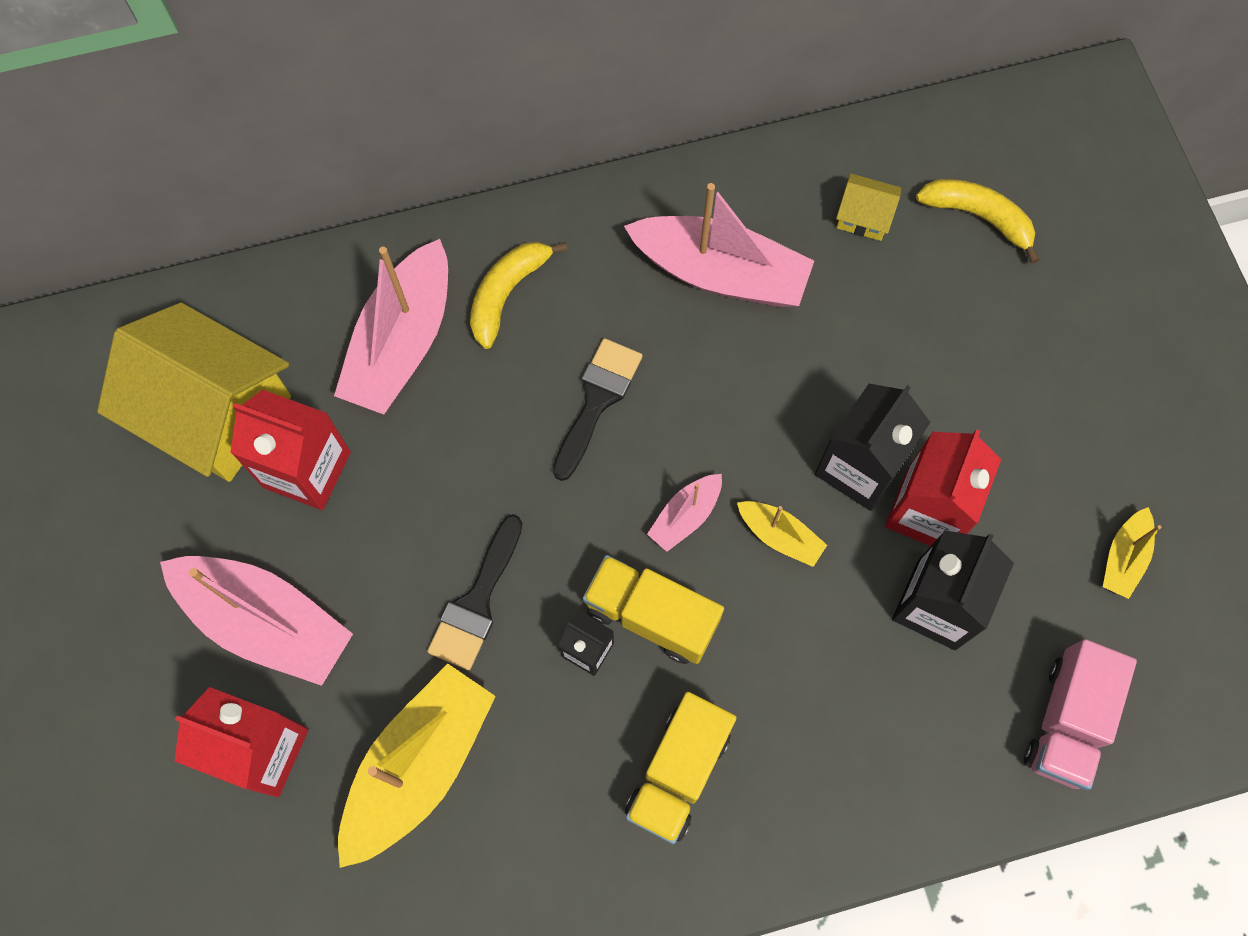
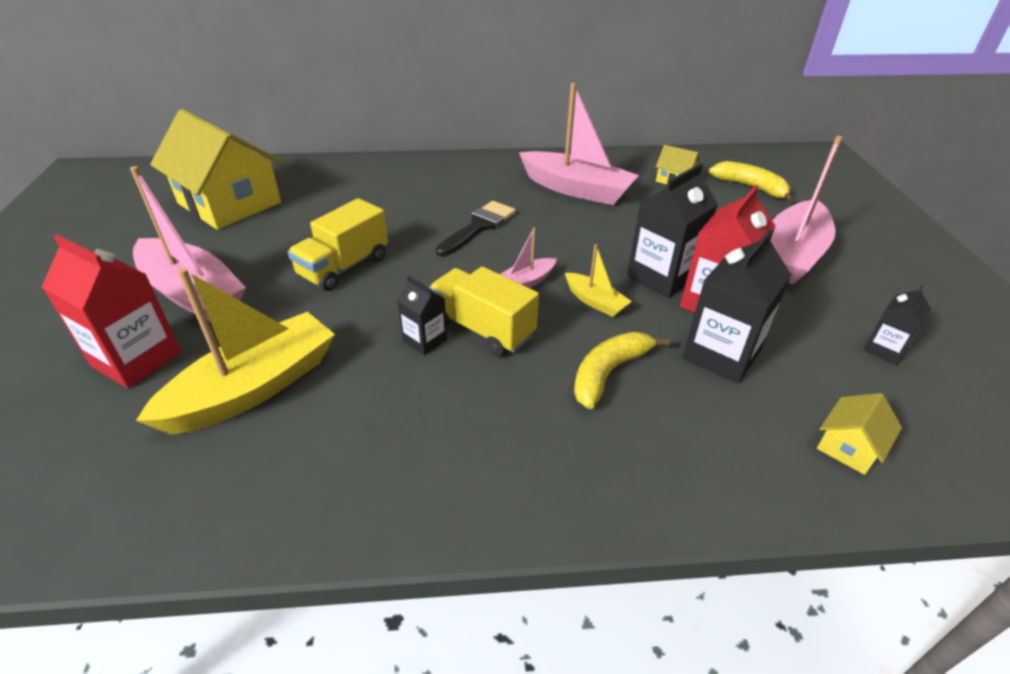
camera: 10 degrees right, 30 degrees down
red carton [230,389,351,510] -> none
pink boat [334,239,448,414] -> pink boat moved to [770,136,843,284]
black brush [427,514,522,670] -> none
yellow banana [470,242,567,349] -> yellow banana moved to [574,332,670,409]
yellow truck [625,692,737,844] -> yellow truck moved to [288,198,388,291]
pink truck [1024,639,1137,790] -> yellow house [817,393,902,475]
yellow boat [1103,507,1162,599] -> black carton [863,285,931,365]

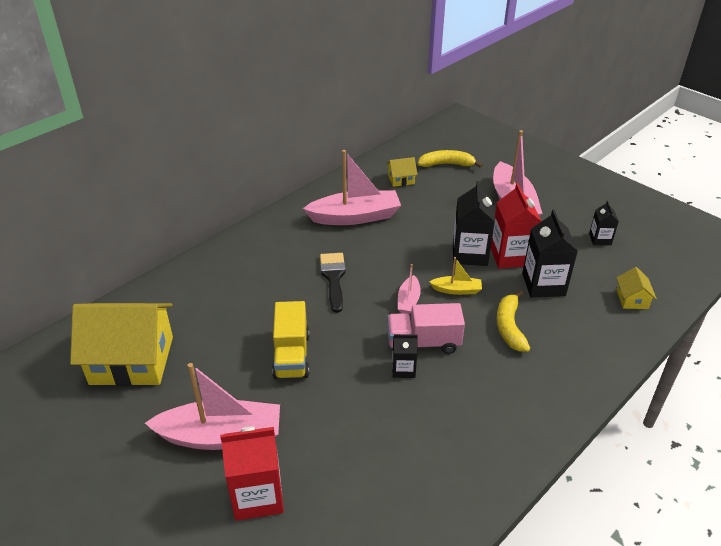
camera: 40 degrees left, 0 degrees up
yellow boat [136,268,335,435] -> none
yellow truck [429,266,539,356] -> pink truck [387,303,465,354]

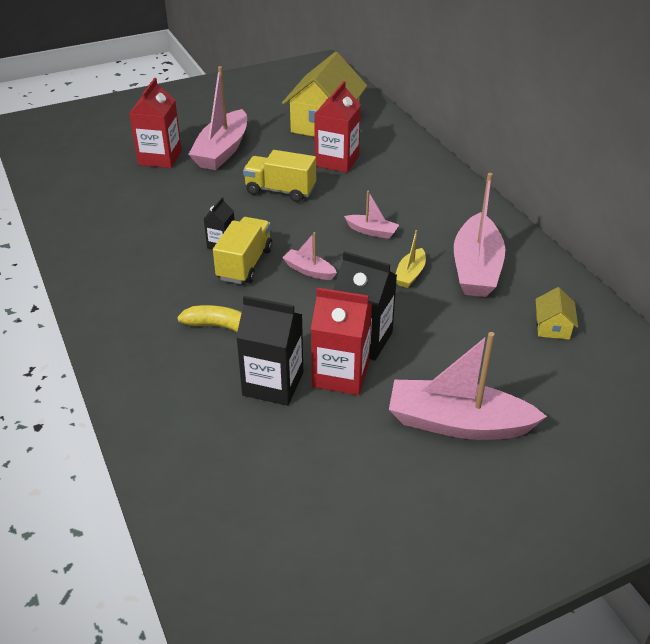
camera: 110 degrees right, 0 degrees up
black brush [320,253,346,313] -> pink boat [344,191,399,239]
pink truck [387,303,465,354] -> yellow truck [213,217,273,284]
yellow banana [418,150,483,168] -> none
yellow boat [429,257,482,295] -> yellow boat moved to [396,230,426,288]
black carton [589,201,619,245] -> none
yellow house [617,267,657,309] -> none
none -> red carton [314,81,361,173]

